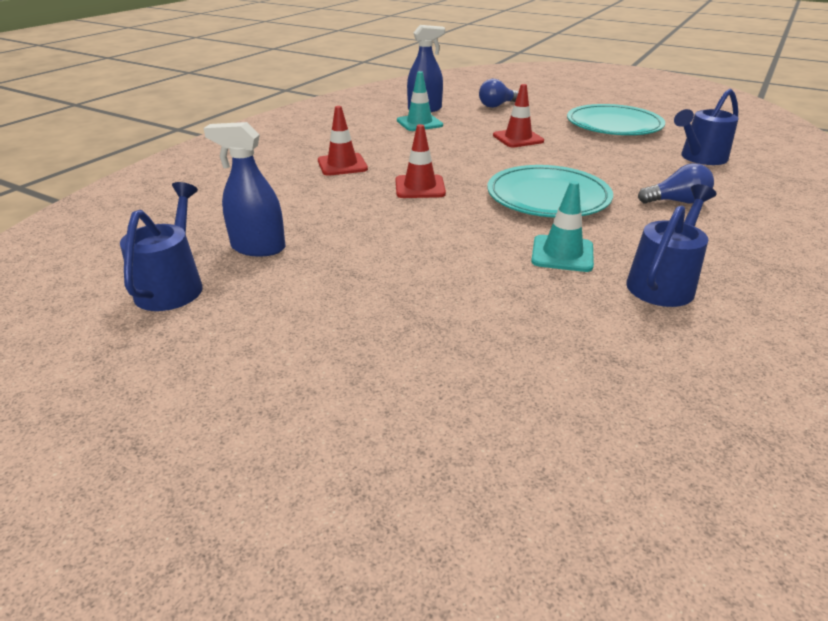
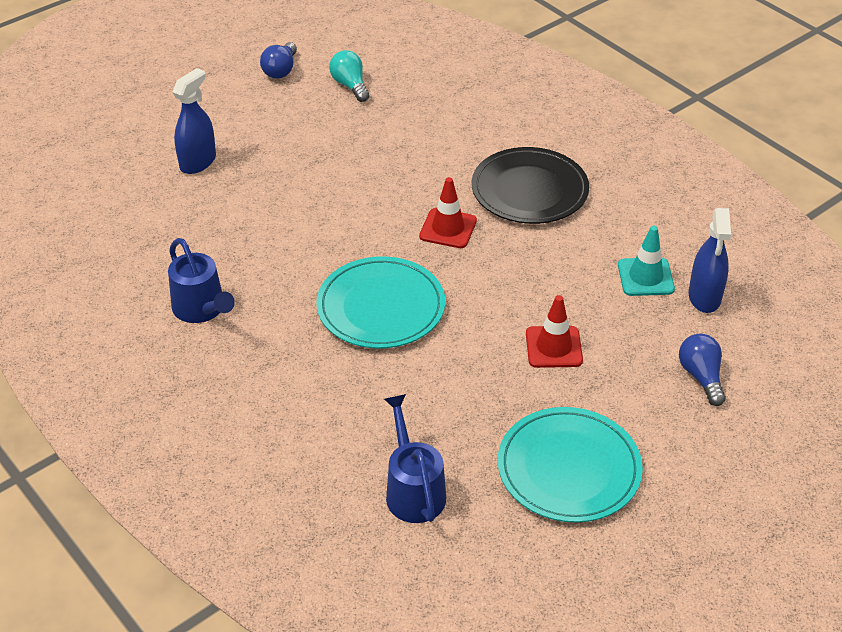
camera: 110 degrees right, 10 degrees up
blue watering can [120,182,203,311] -> turquoise light bulb [329,50,370,102]
blue spray bottle [204,122,286,256] -> blue spray bottle moved to [173,68,216,174]
red traffic cone [318,106,368,176] -> black plate [472,147,589,224]
turquoise traffic cone [531,181,594,272] -> none
blue light bulb [638,163,714,204] -> blue light bulb moved to [260,42,297,79]

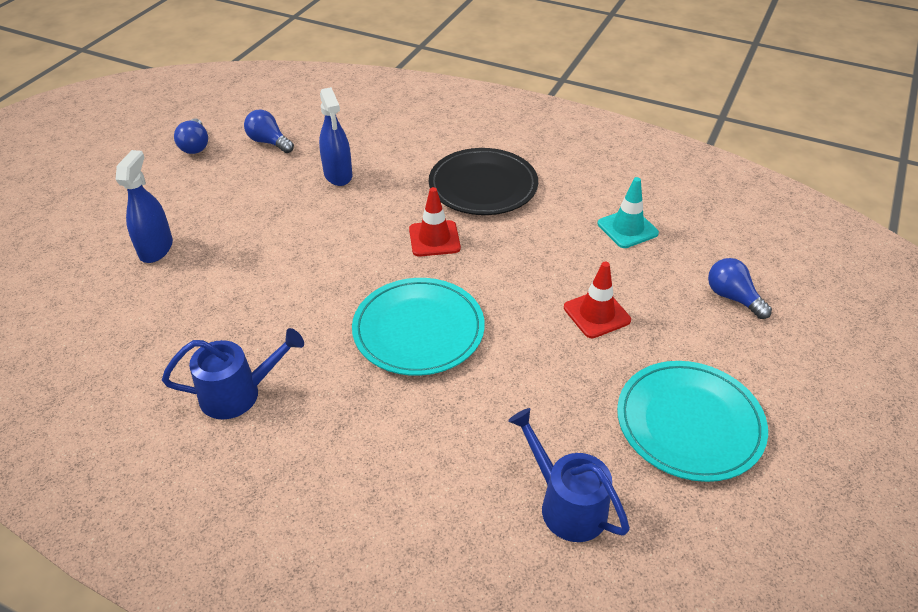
camera: 25 degrees left, 0 degrees up
blue watering can [168,238,235,323] -> blue watering can turned 45 degrees counterclockwise [162,328,304,419]
turquoise light bulb [329,50,370,102] -> blue light bulb [244,110,294,153]
blue spray bottle [689,208,731,313] -> blue spray bottle moved to [319,87,352,186]

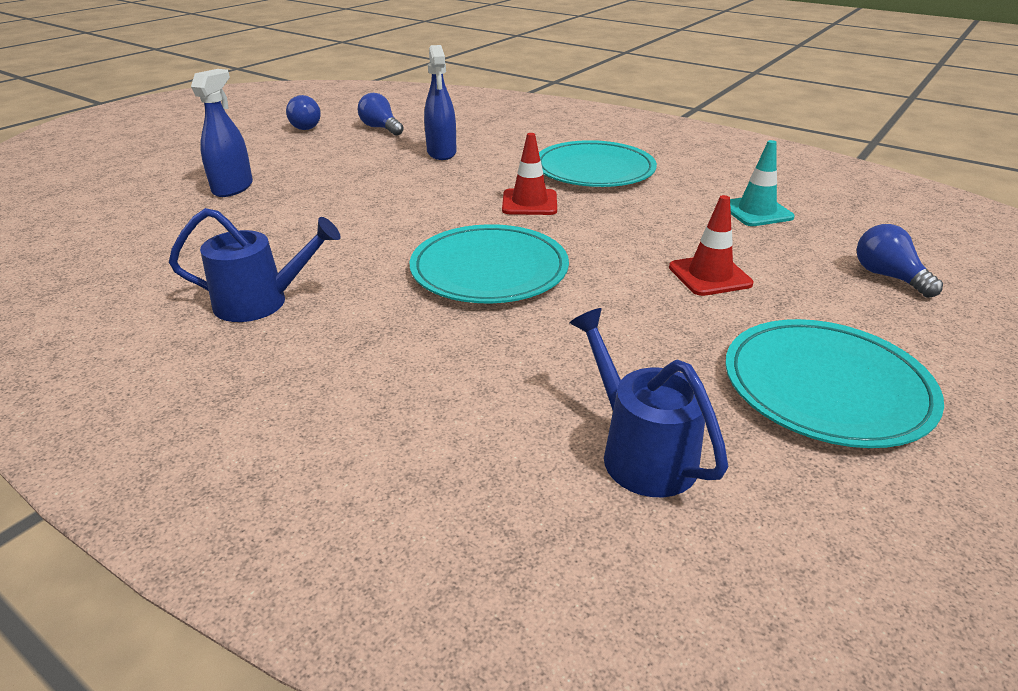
camera: 10 degrees right, 10 degrees down
black plate [429,148,538,215] -> turquoise plate [539,140,657,187]

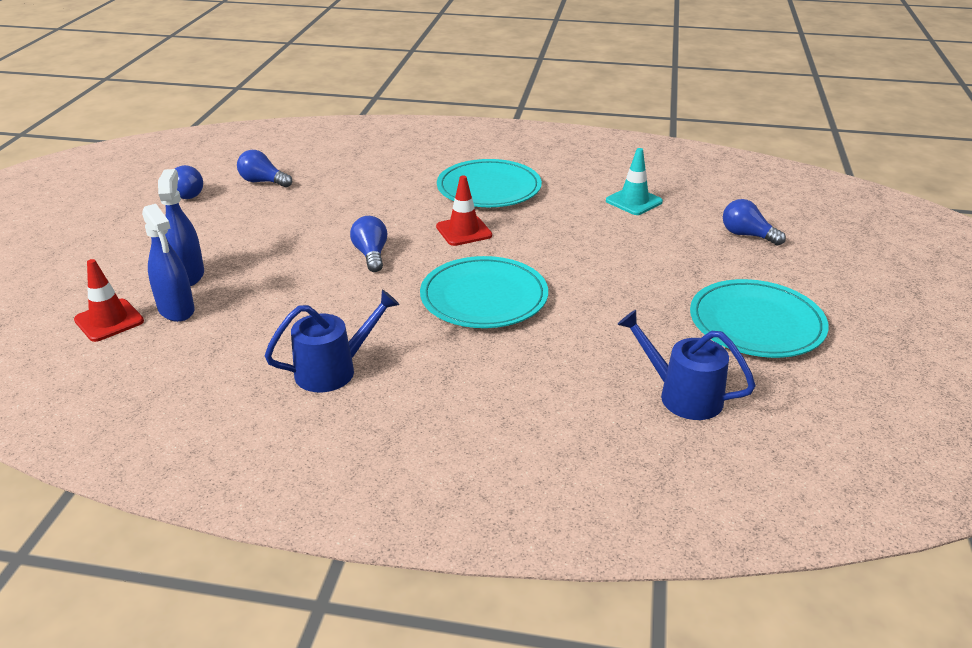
camera: 25 degrees left, 0 degrees up
blue spray bottle [424,45,457,160] -> blue spray bottle moved to [142,204,195,322]
red traffic cone [669,195,753,296] -> red traffic cone moved to [74,259,144,342]
none -> blue light bulb [350,216,388,272]

